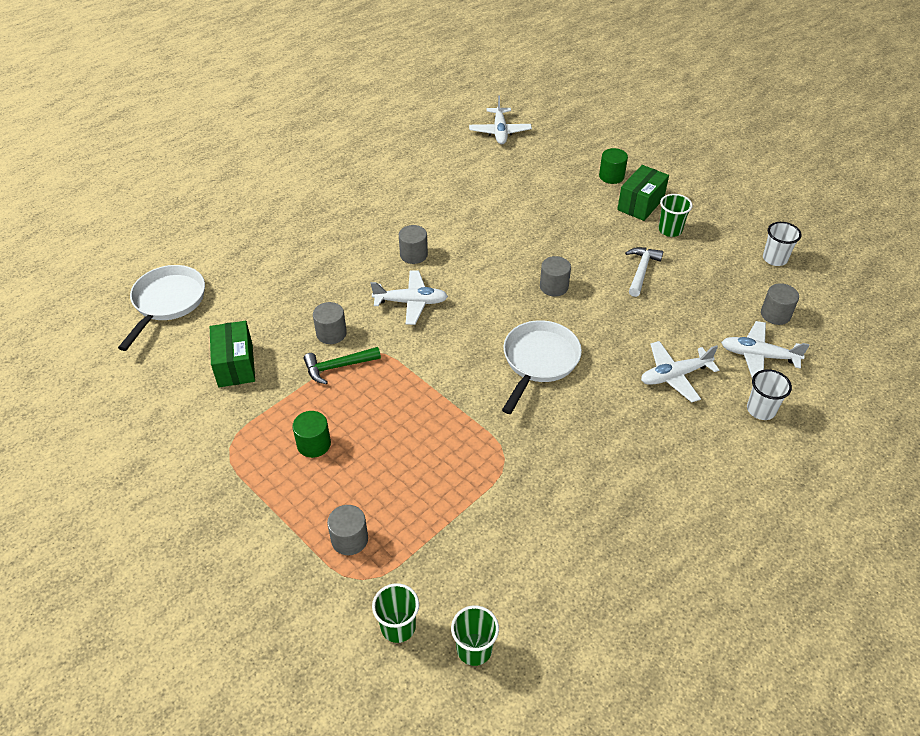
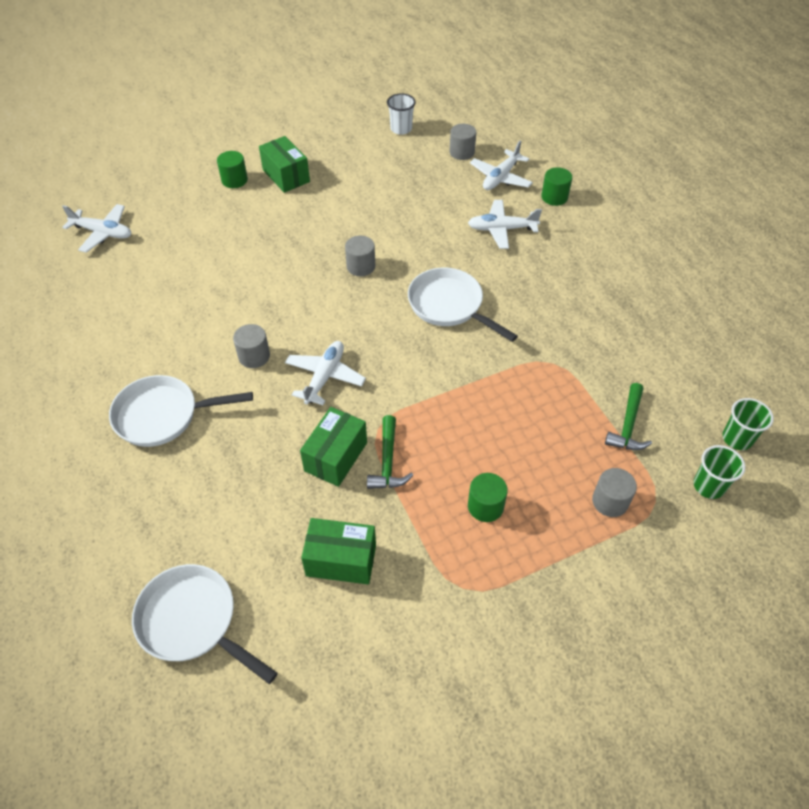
camera: 70 degrees left, 5 degrees up
grey cylinder [313,302,347,344] -> green box [300,407,367,487]
white hammer [625,247,663,297] -> none
white plane [641,341,719,402] -> white plane turned 90 degrees clockwise [468,200,542,249]
green cup [658,194,692,237] -> none
white cup [747,369,792,420] -> green cylinder [541,167,572,206]
none -> white pan [109,375,253,447]
none -> green hammer [605,383,652,450]

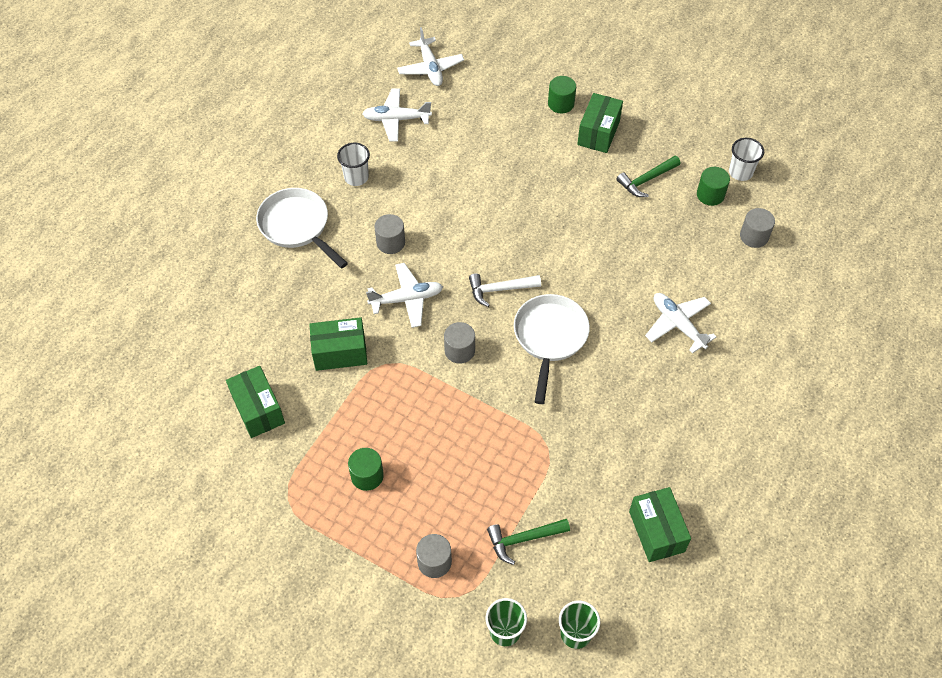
camera: 55 degrees right, 5 degrees up
white pan [132,564,278,684] -> none
grey cylinder [345,236,375,276] -> grey cylinder moved to [444,322,475,364]
green hammer [367,415,413,489] -> green hammer moved to [617,156,680,197]
white plane [470,140,533,190] -> white plane moved to [362,89,432,141]
green cylinder [541,167,572,206] -> green cylinder moved to [697,167,730,206]
none -> white cup [337,143,370,186]
none -> white hammer [469,273,541,307]
none -> green box [629,487,691,562]

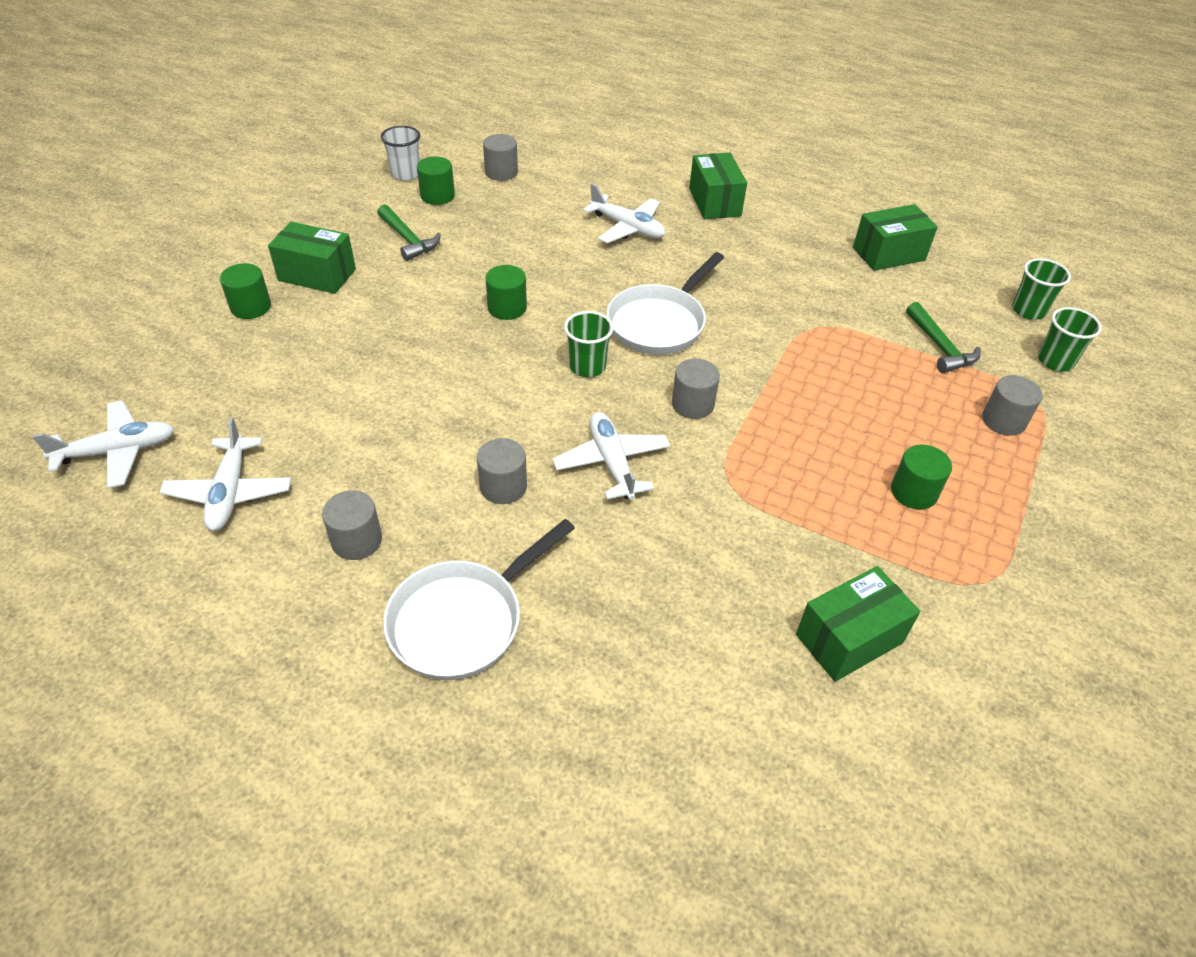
camera: 95 degrees left, 10 degrees down
green box [309,317,367,371] -> green box moved to [689,153,747,219]
white cup [337,143,370,186] -> grey cylinder [322,491,382,560]
white hammer [469,273,541,307] -> green cup [564,311,614,377]
white pan [514,294,590,404] -> white pan turned 60 degrees counterclockwise [606,252,724,355]
white plane [645,293,716,354] -> white plane turned 105 degrees counterclockwise [583,183,665,243]
none -> green cylinder [485,265,527,320]

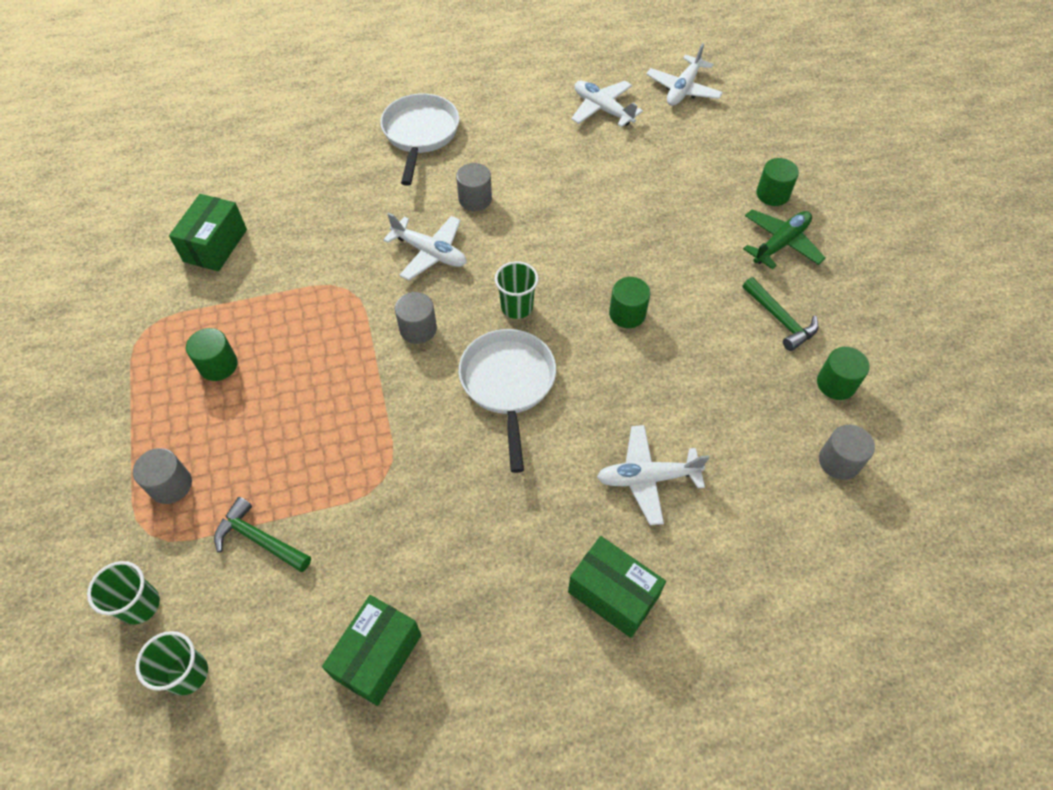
camera: 140 degrees right, 10 degrees up
green box [268,222,356,294] -> green plane [743,209,826,269]
grey cylinder [322,491,382,560] -> none
green hammer [377,204,441,261] -> green hammer turned 135 degrees counterclockwise [743,277,818,351]
white cup [381,126,420,181] -> none

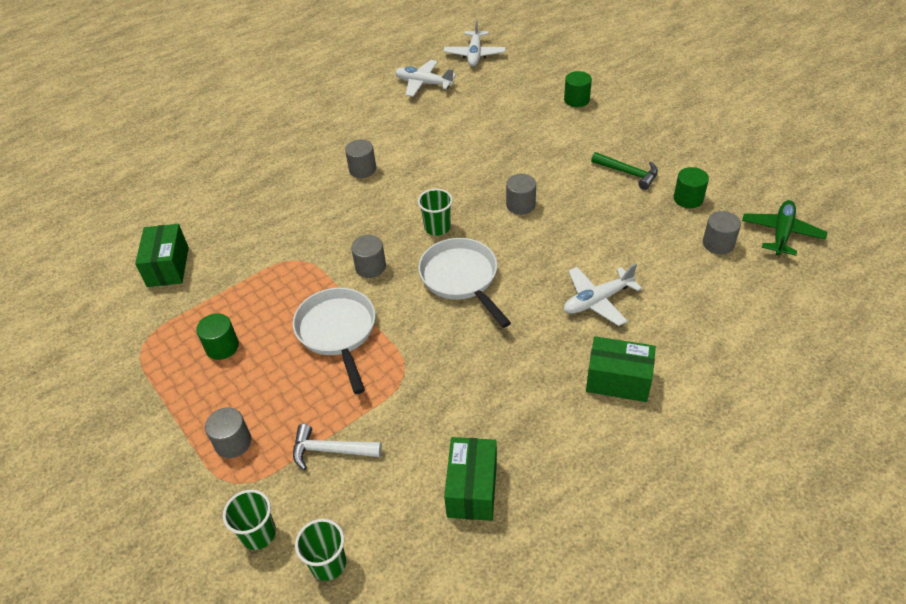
camera: 20 degrees left, 10 degrees down
green hammer [214,497,311,572] -> white hammer [293,424,382,470]
white pan [380,93,459,186] -> white pan moved to [293,288,375,394]
white plane [383,213,466,280] -> none
green cylinder [609,277,651,328] -> grey cylinder [506,174,536,215]
green plane [743,209,826,269] -> green plane moved to [742,200,827,256]

